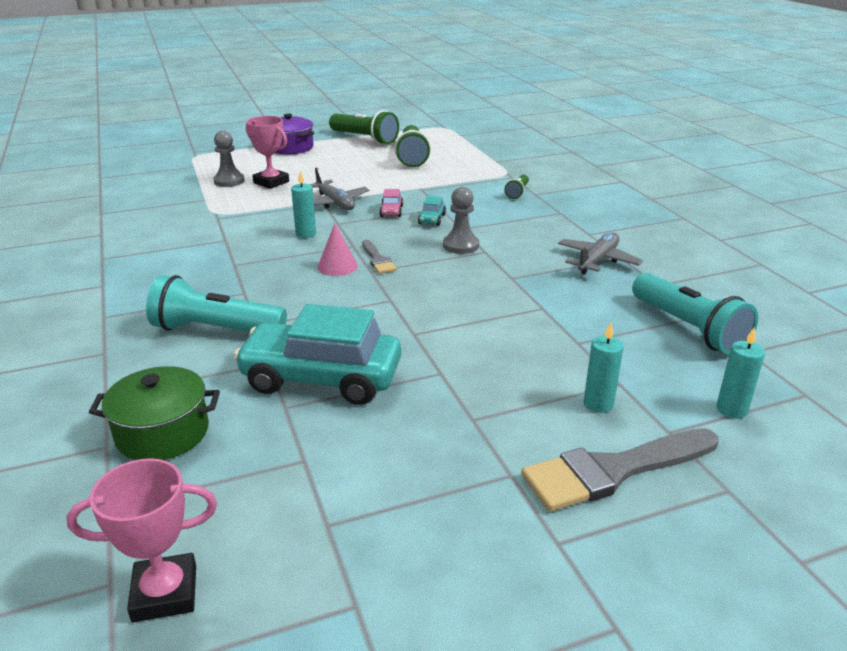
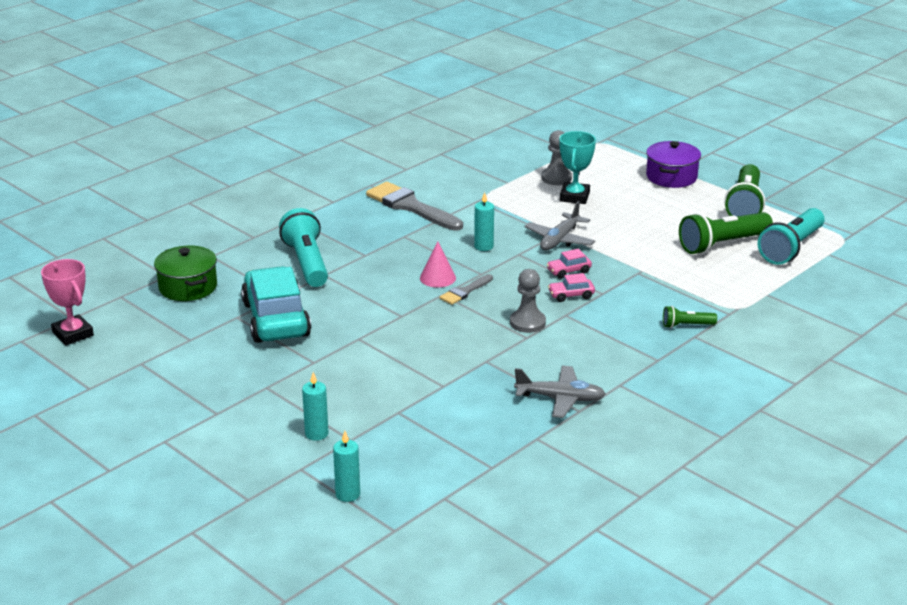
camera: 65 degrees right, 0 degrees up
pink trophy [246,116,289,189] -> turquoise trophy [559,131,596,204]
turquoise car [418,196,446,226] -> pink car [548,273,595,302]
grey brush [521,428,719,512] -> grey brush moved to [366,182,463,231]
turquoise flashlight [632,273,758,355] -> turquoise flashlight moved to [758,208,824,265]

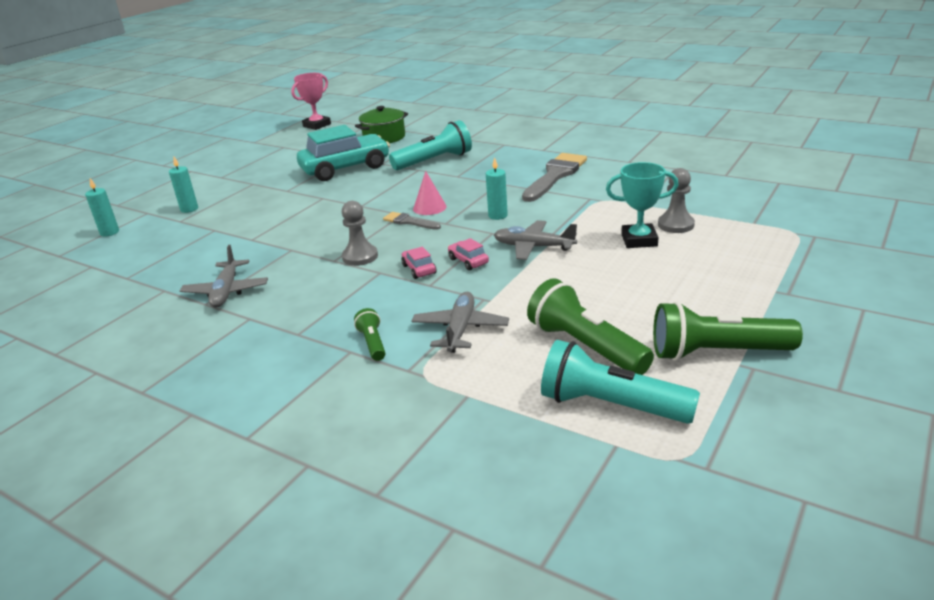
camera: 80 degrees right, 0 degrees up
purple pot [646,141,701,188] -> none
none -> grey plane [411,292,509,353]

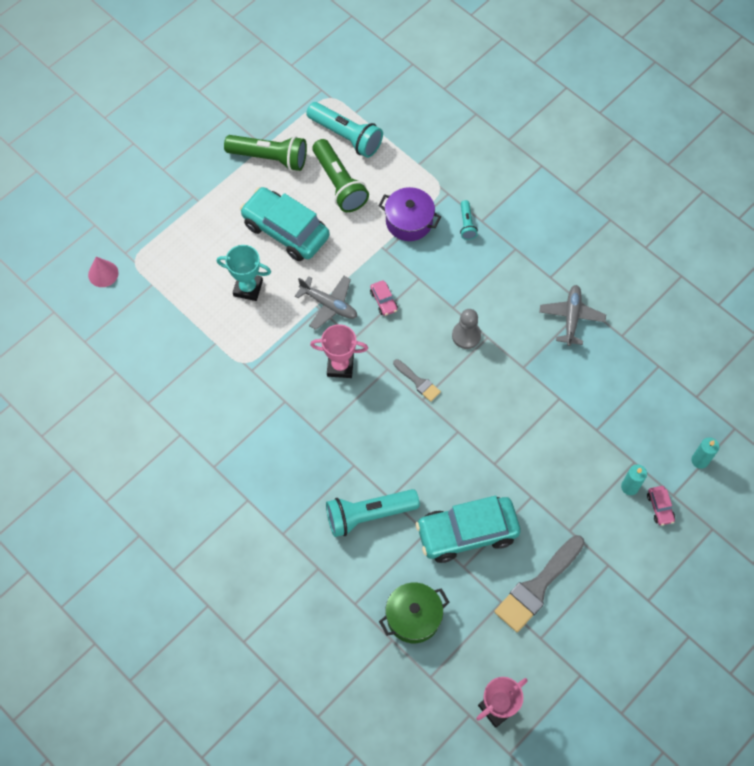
camera: 170 degrees left, 35 degrees up
green flashlight [354,308,385,361] -> turquoise flashlight [460,200,478,240]
pink car [401,247,436,279] -> pink car moved to [647,486,675,526]
grey plane [411,292,509,353] -> purple pot [378,187,441,241]
pink cone [413,171,447,215] -> pink cone moved to [88,257,119,287]
turquoise candle [486,157,508,220] -> pink trophy [310,324,368,378]
grey brush [522,153,587,202] -> grey brush moved to [494,535,585,632]
grey pawn [658,168,695,233] -> none
none -> turquoise car [240,187,330,261]

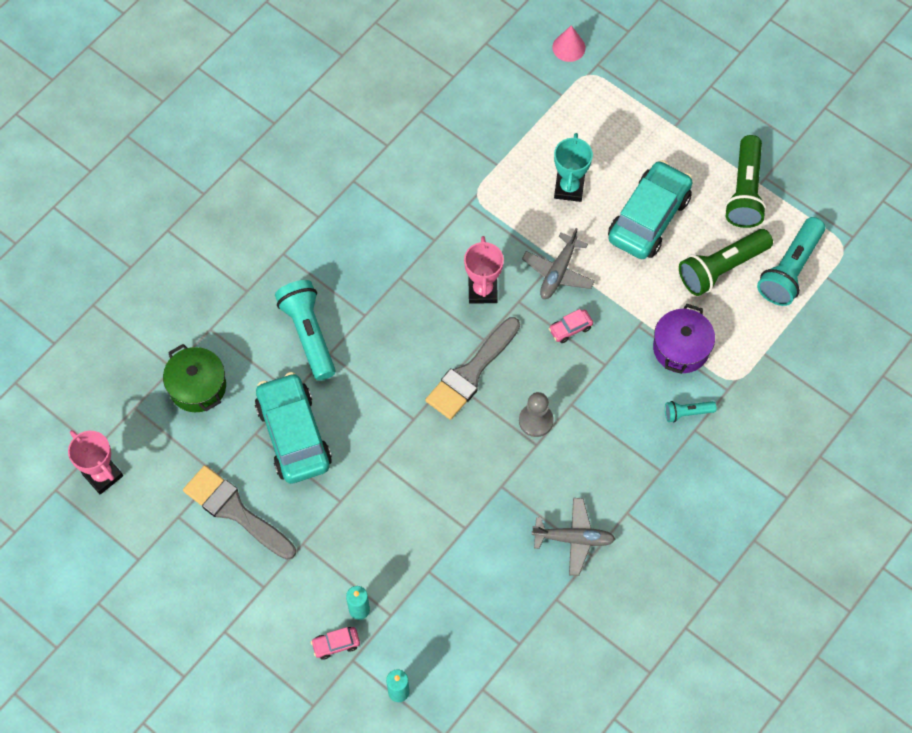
camera: 85 degrees right, 0 degrees up
grey brush [393,359,441,402] -> grey brush [425,317,520,420], size x1.93

